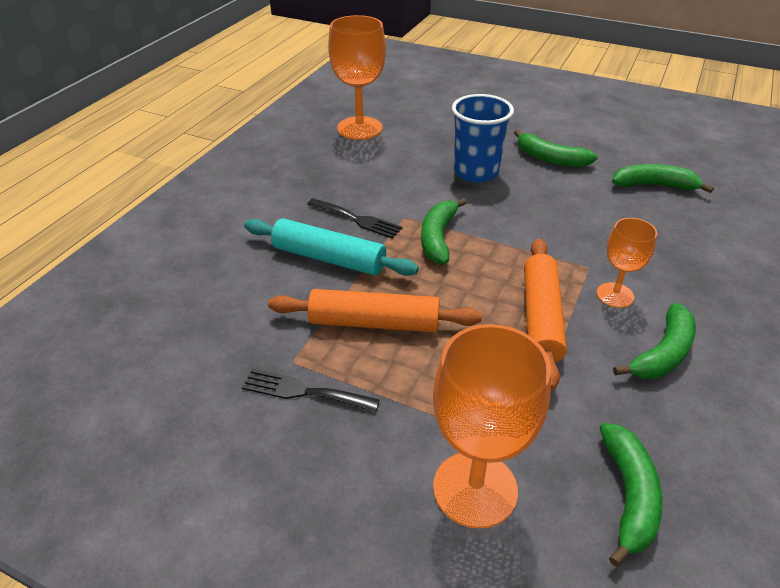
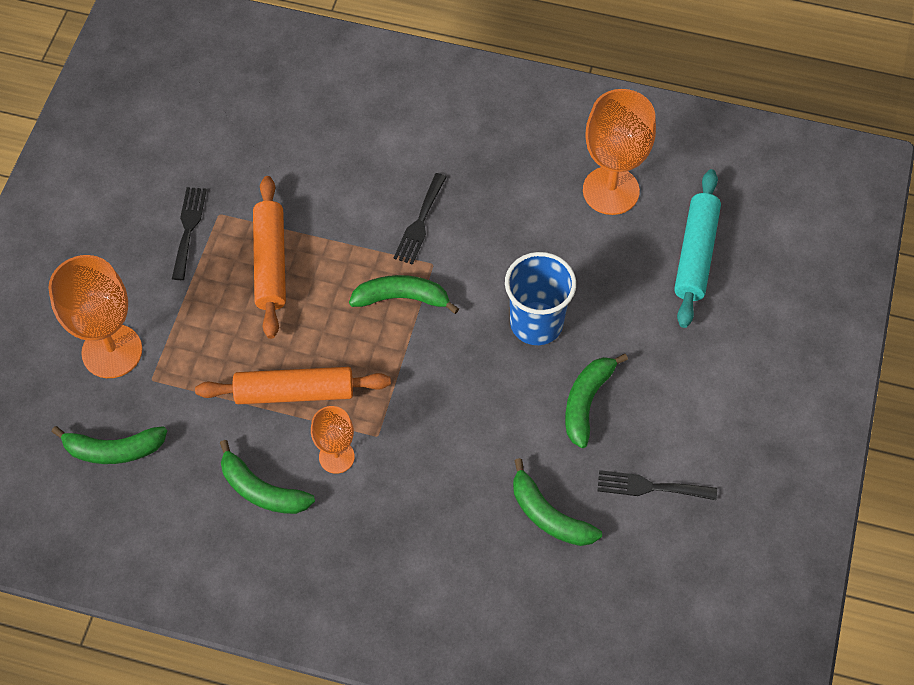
camera: 80 degrees right, 20 degrees up
turquoise rolling pin [244,218,419,276] -> turquoise rolling pin moved to [674,169,721,328]
green banana [612,164,714,193] -> green banana turned 135 degrees clockwise [513,458,602,546]
none -> black fork [597,470,717,500]

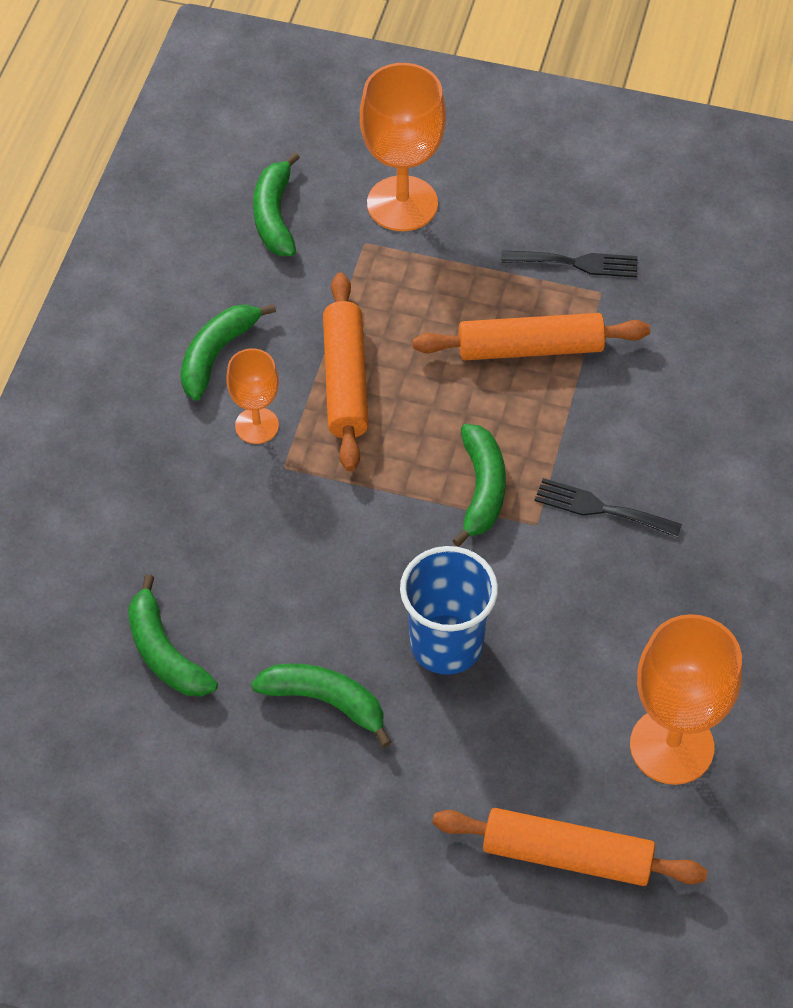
camera: 90 degrees right, 5 degrees down
green banana [513,458,602,546] -> green banana turned 75 degrees counterclockwise [128,574,218,697]
black fork [597,470,717,500] -> none
turquoise rolling pin [674,169,721,328] -> orange rolling pin [432,808,707,886]

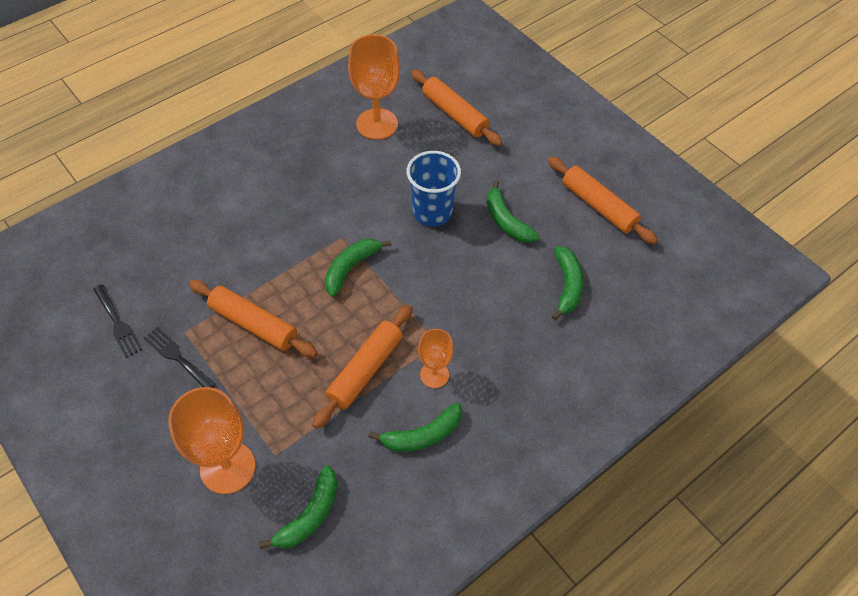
camera: 145 degrees left, 0 degrees up
black fork [534,478,682,537] -> black fork moved to [93,284,143,358]
none -> orange rolling pin [548,156,658,244]

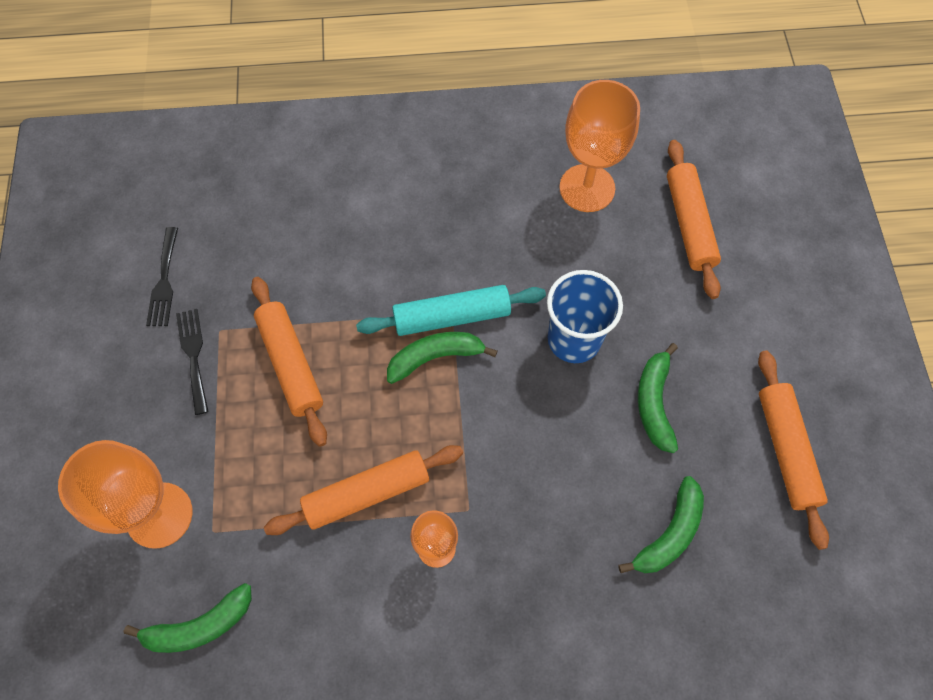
camera: 35 degrees right, 10 degrees up
green banana [369,402,462,452] -> none
none -> turquoise rolling pin [356,285,546,336]

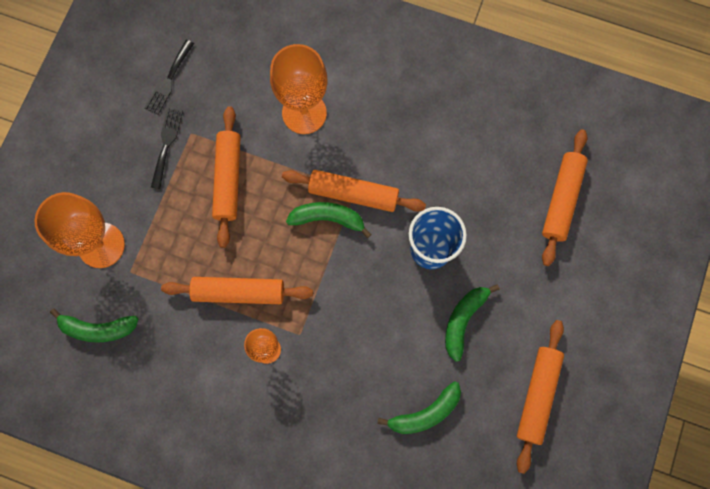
camera: 25 degrees right, 10 degrees up
turquoise rolling pin [356,285,546,336] -> orange rolling pin [282,170,426,212]
orange goblet [559,80,640,212] -> orange goblet moved to [270,44,327,134]

